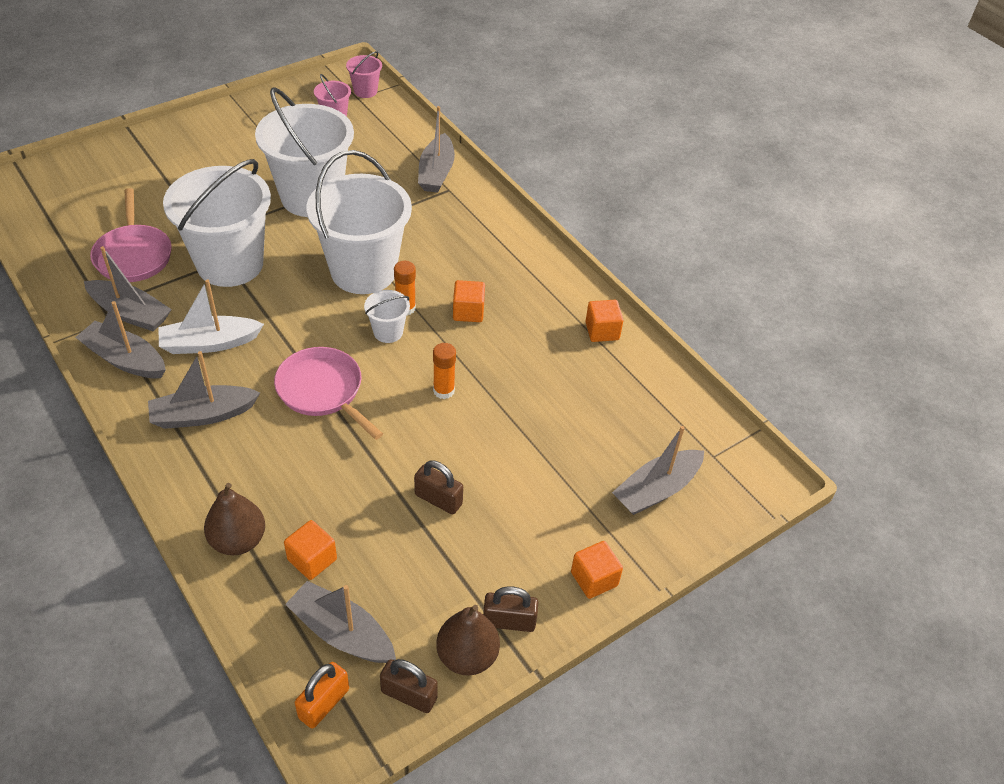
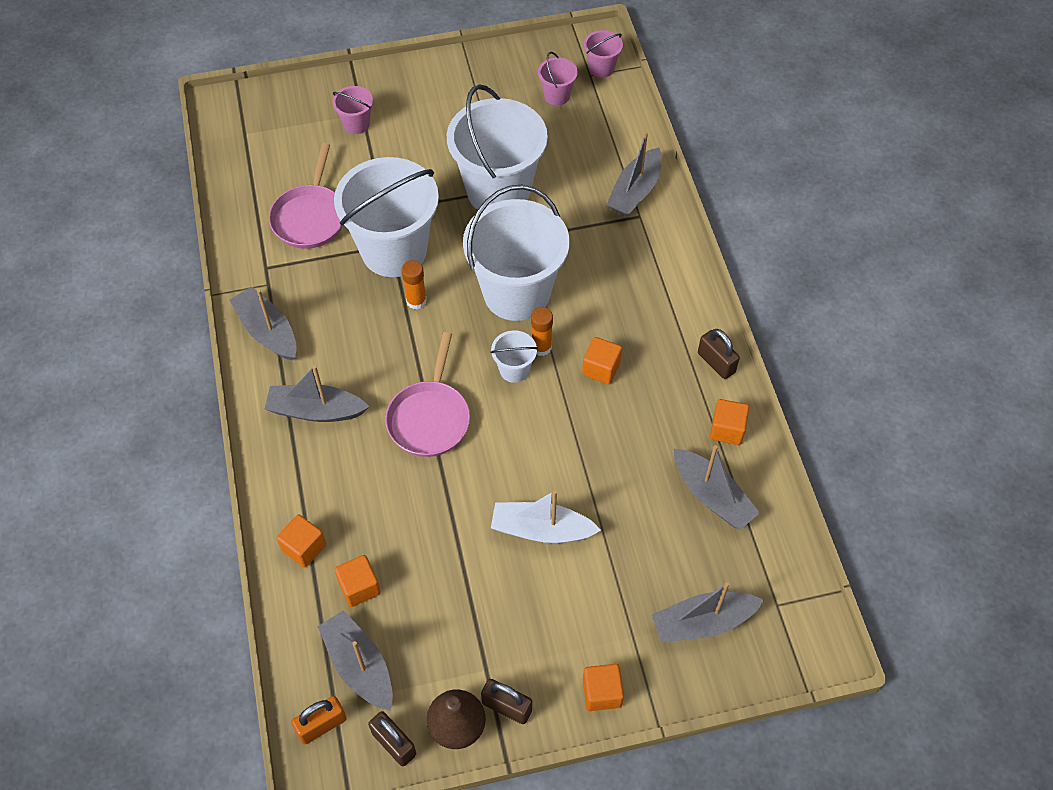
camera: 25 degrees right, 10 degrees up
grey boat [84,246,172,331] -> grey boat moved to [674,445,760,530]
white boat [158,279,264,354] -> white boat moved to [491,490,601,543]
brown pear [204,483,265,555] -> orange cube [277,515,326,568]
pink pan [274,347,383,440] -> pink pan turned 150 degrees counterclockwise [385,332,470,457]
brown padlock [414,460,463,515] -> brown padlock moved to [698,329,740,379]
orange glue stick [433,343,456,399] -> orange glue stick moved to [402,260,427,309]
none -> pink bucket [332,86,373,134]

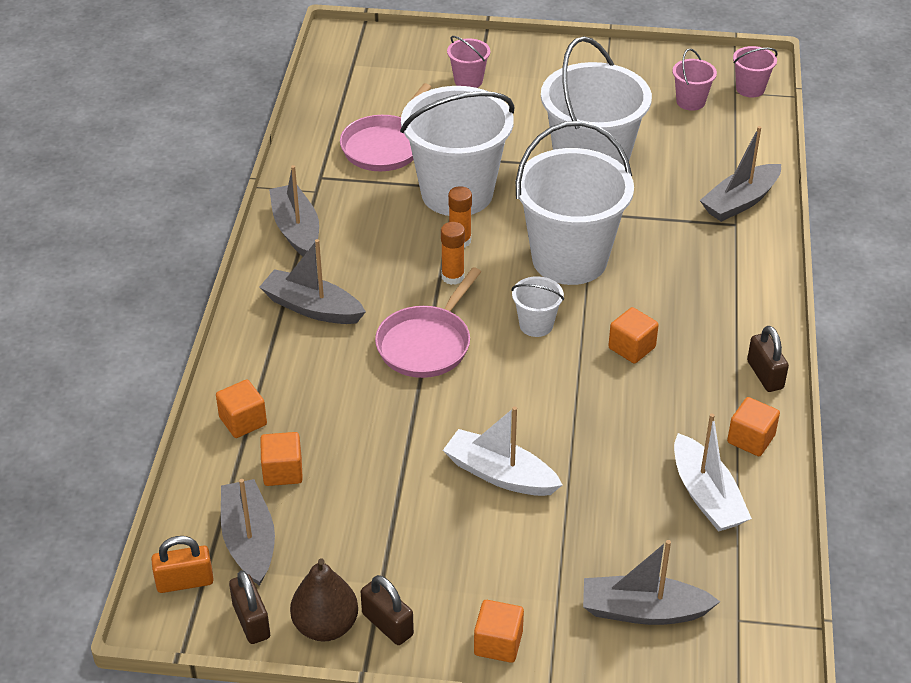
camera: 20 degrees right, 15 degrees down
orange glue stick [531,307,553,356] -> orange glue stick moved to [441,222,465,285]
grey boat [674,445,760,530] -> white boat [674,414,752,532]

